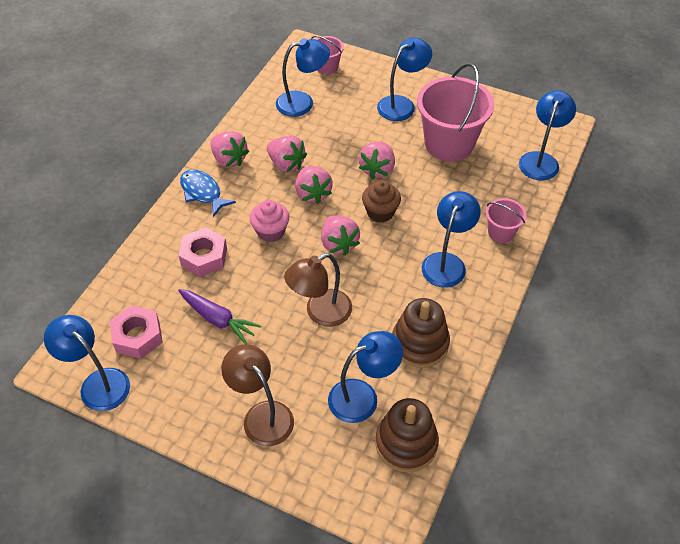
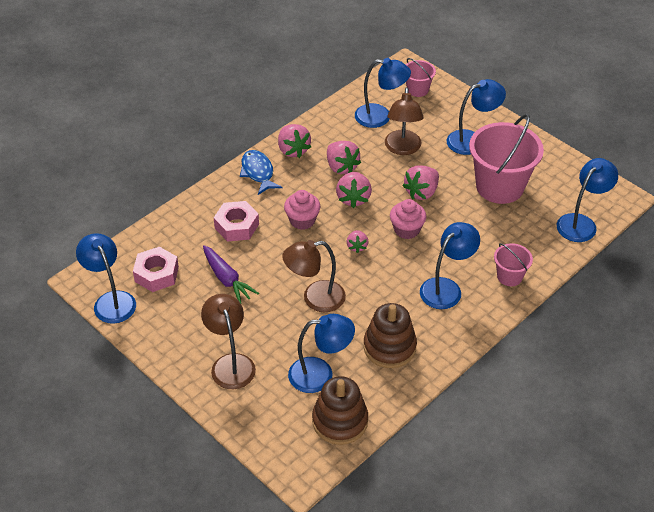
camera: 20 degrees right, 5 degrees down
pink strawberry [321,215,360,256] -> pink strawberry [346,230,368,253], size x0.60
brown cupcake [362,180,401,223] -> pink cupcake [390,199,426,239]
none -> brown lamp [385,87,424,155]

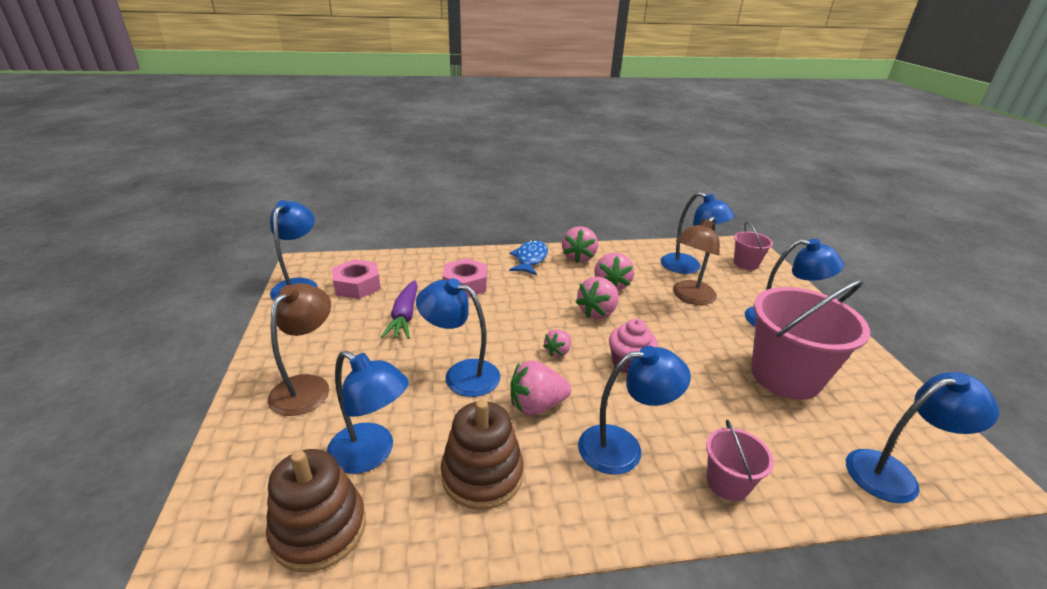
camera: 35 degrees right, 15 degrees down
brown lamp [282,240,346,312] -> blue lamp [416,278,500,397]
pink cupcake [284,190,321,230] -> none
pink strawberry [402,166,439,200] -> pink strawberry moved to [510,360,571,415]

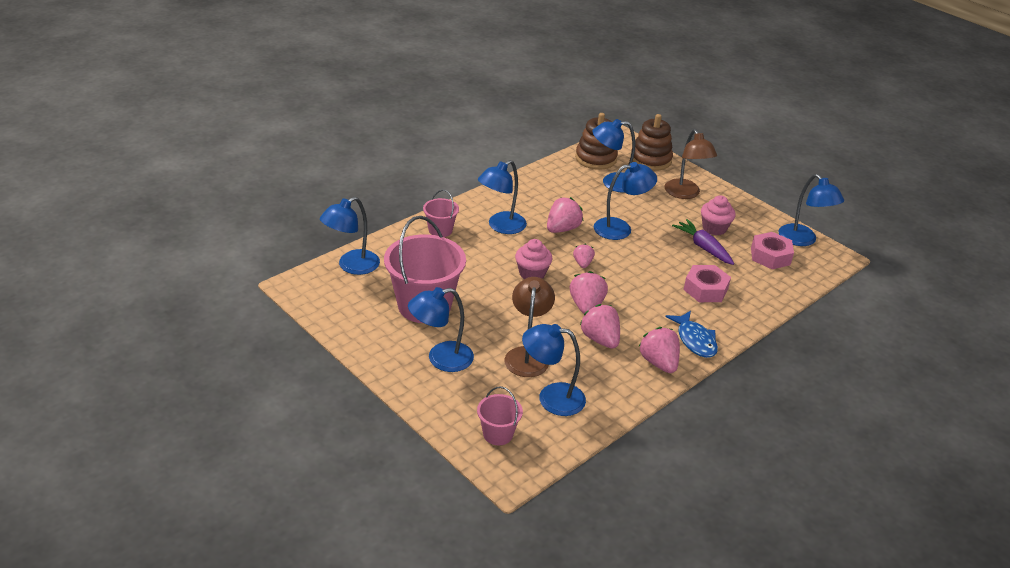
camera: 145 degrees right, 5 degrees up
brown stacking toy [441,400,524,510] -> brown stacking toy moved to [632,114,673,171]
none -> pink cupcake [701,195,736,236]

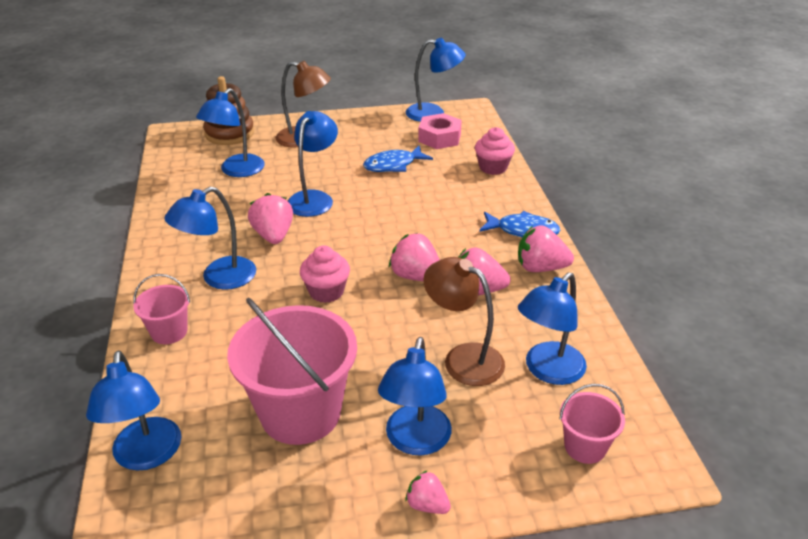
camera: 55 degrees left, 0 degrees up
blue lamp [478,160,527,234] -> blue lamp turned 60 degrees clockwise [164,187,256,290]
pink strawberry [573,244,595,268] -> pink strawberry moved to [405,470,451,514]
brown stacking toy [575,113,618,170] -> none
purple carrot [672,219,734,265] -> blue fish [363,146,433,172]
pink nut [683,265,731,302] -> none
pink cupcake [701,195,736,236] -> pink cupcake moved to [475,127,515,175]

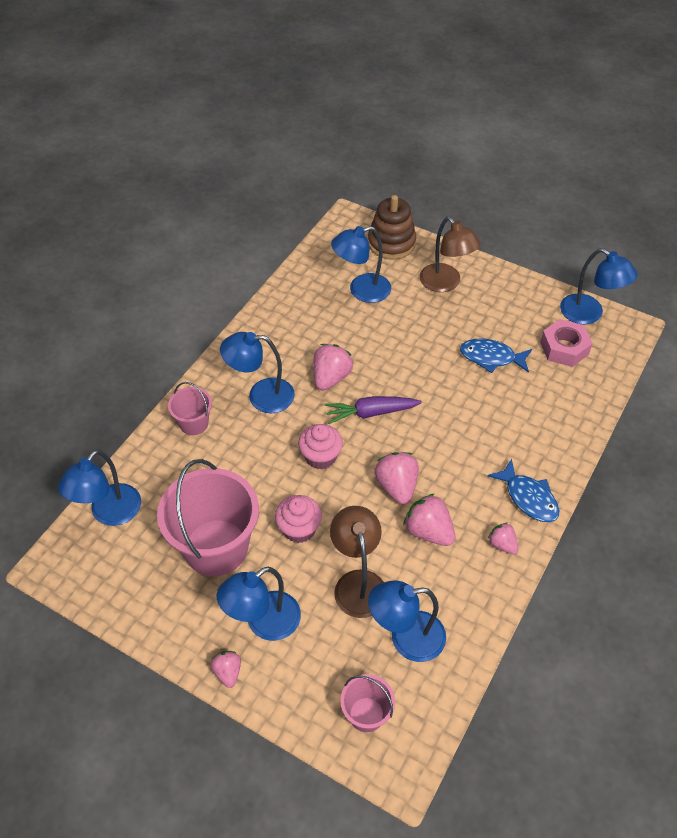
camera: 40 degrees right, 15 degrees up
blue lamp [288,111,338,217] -> none
pink cupcake [475,127,515,175] -> pink cupcake moved to [275,495,322,543]
pink strawberry [518,226,574,272] -> pink strawberry [488,522,518,554], size x0.60
none -> purple carrot [324,396,422,424]

